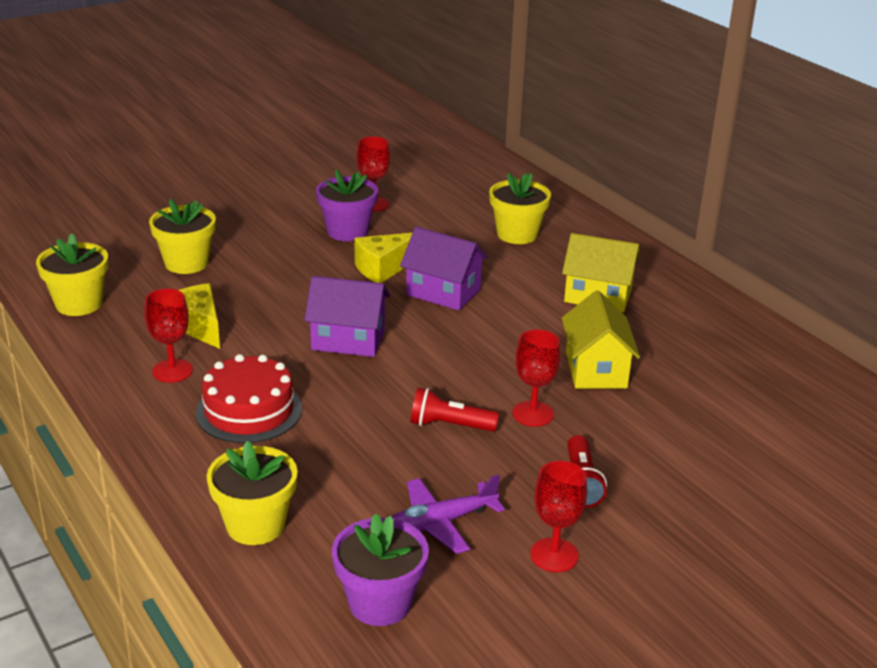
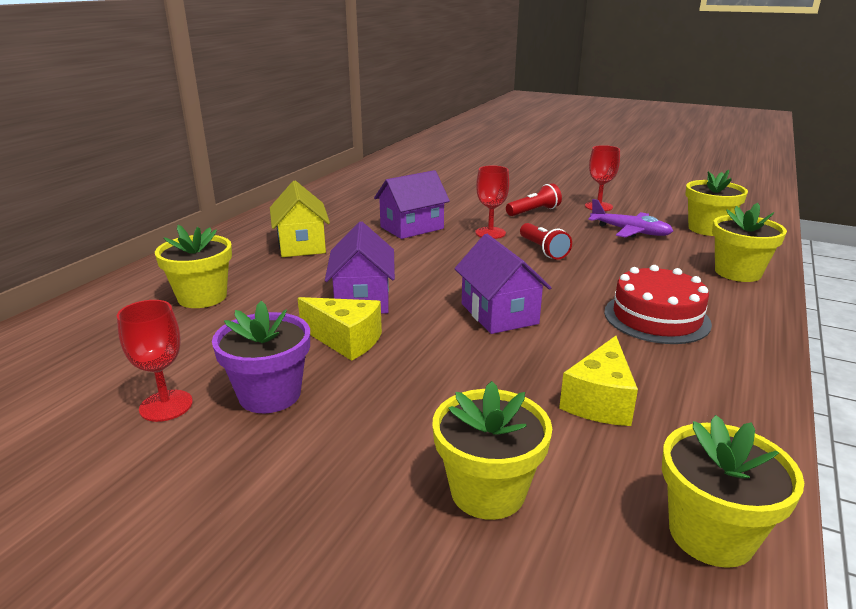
camera: 120 degrees left, 5 degrees down
red goblet [145,289,193,383] -> none
purple flower pot [332,513,429,626] -> yellow flower pot [685,169,748,236]
yellow house [562,290,640,389] -> purple house [374,170,450,239]

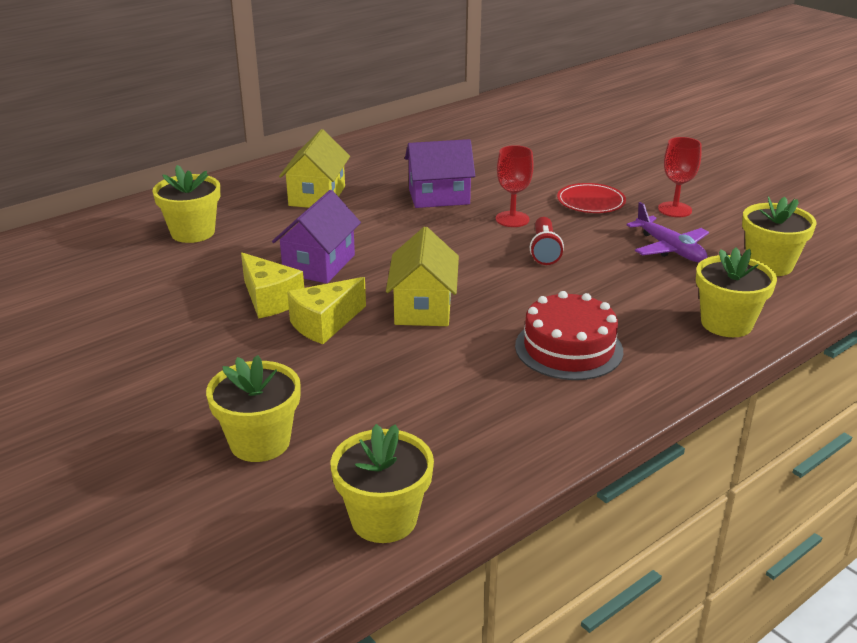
camera: 25 degrees right, 5 degrees up
red goblet [117,300,193,422] -> none
purple flower pot [212,301,310,413] -> none
purple house [454,234,552,334] -> yellow house [386,227,459,326]
red flashlight [506,183,562,216] -> red plate [557,183,626,213]
yellow cheese [559,336,638,426] -> yellow cheese moved to [287,277,366,344]

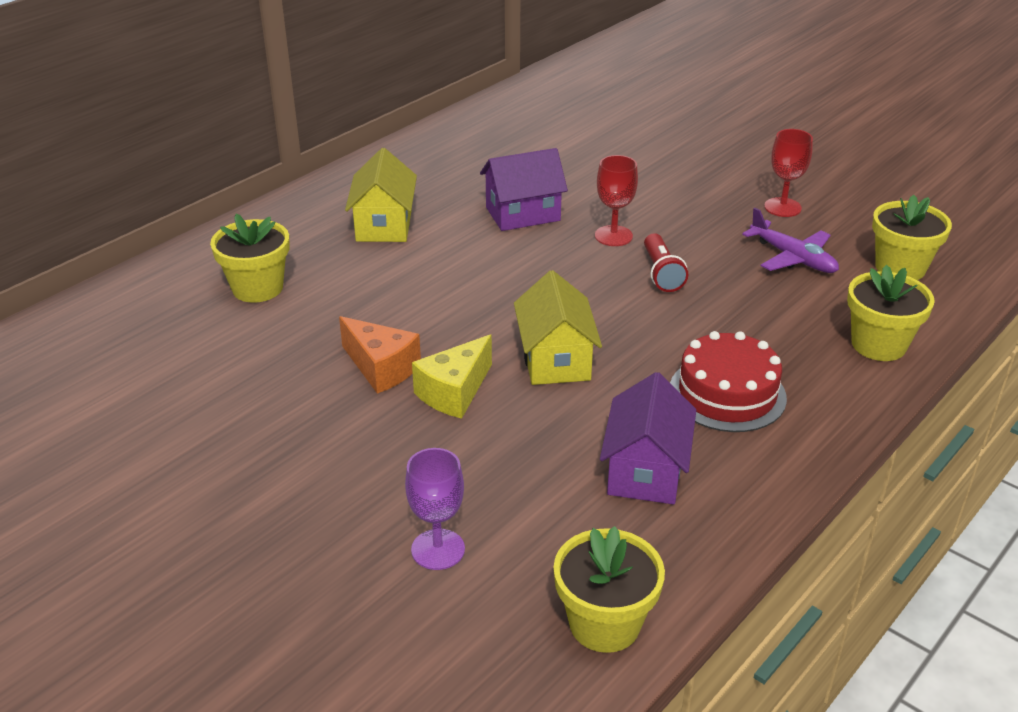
camera: 10 degrees left, 5 degrees up
yellow flower pot [206,355,301,462] -> purple goblet [405,448,465,570]
yellow cheese [241,253,304,319] -> orange cheese [339,316,421,394]
purple house [272,190,361,283] -> purple house moved to [600,372,696,504]
red plate [557,183,626,213] -> none

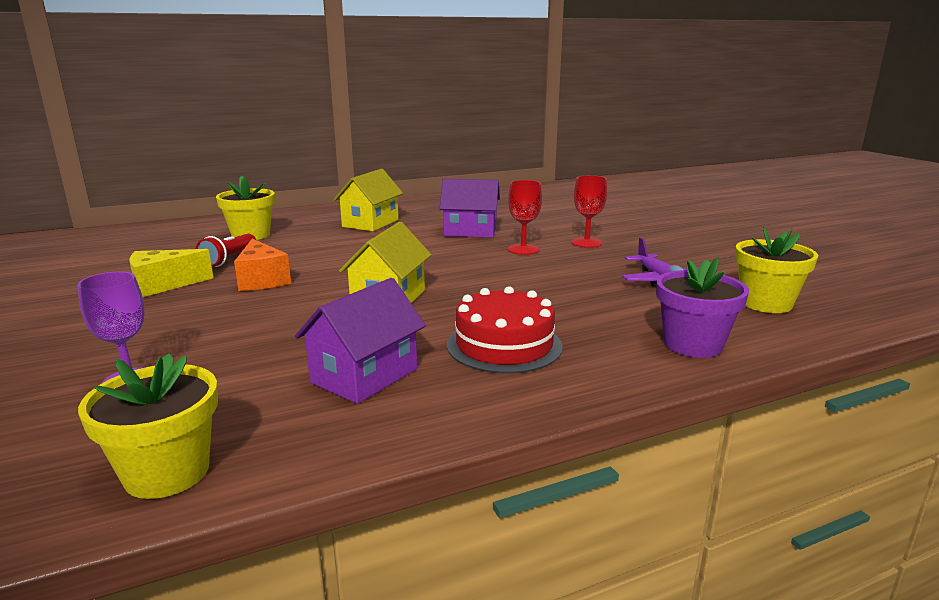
camera: 25 degrees right, 15 degrees down
yellow cheese [412,334,492,419] -> yellow cheese moved to [130,249,213,297]
red flashlight [644,233,688,292] -> red flashlight moved to [196,234,256,267]
red goblet [764,129,813,217] -> red goblet moved to [572,175,607,248]
yellow flower pot [847,265,935,361] -> purple flower pot [656,257,749,358]

